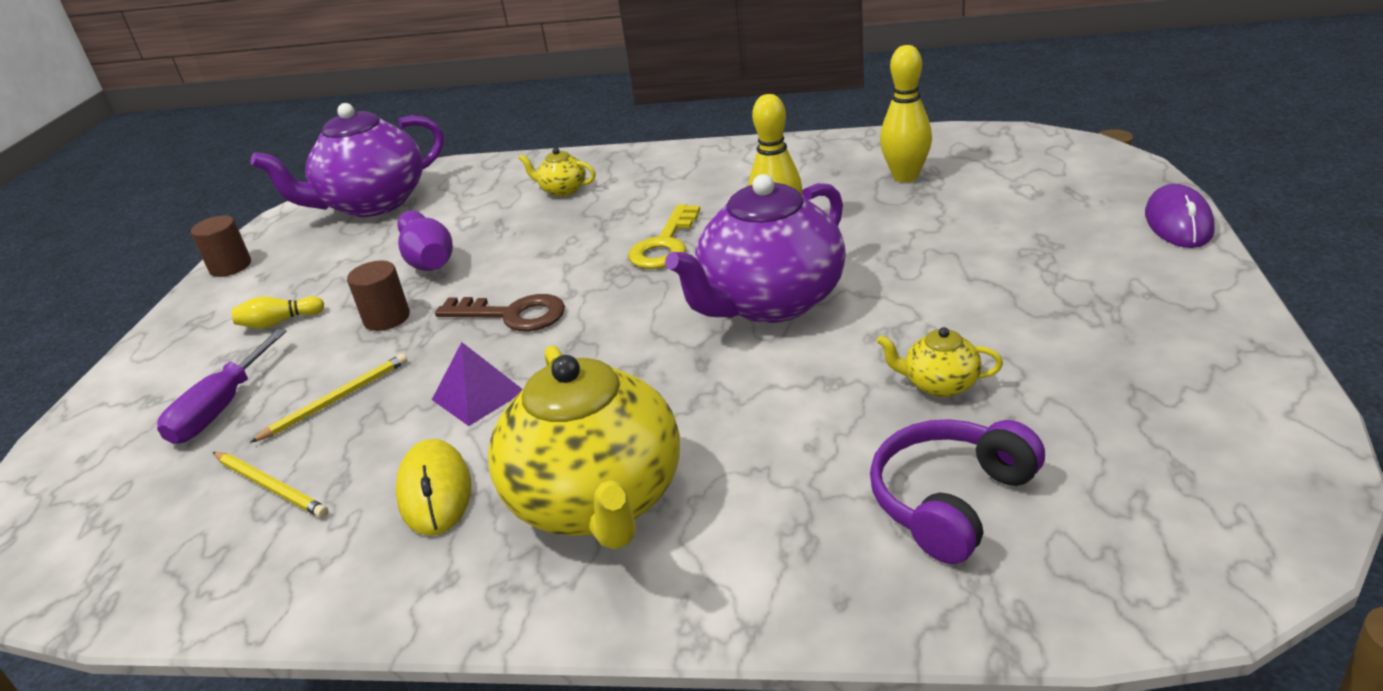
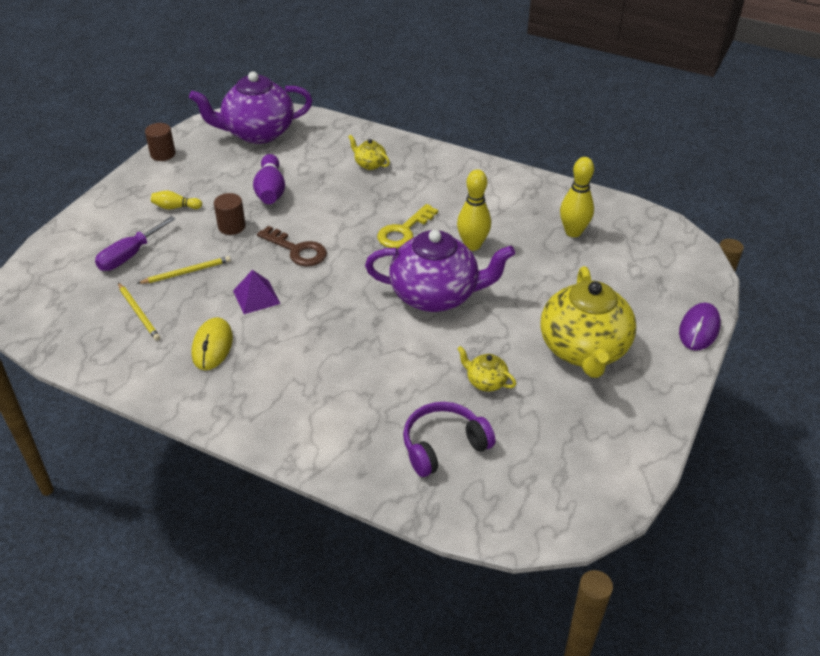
camera: 15 degrees right, 10 degrees up
yellow teapot [488,345,680,549] -> yellow teapot moved to [541,266,636,378]
purple teapot [665,174,846,323] -> purple teapot turned 150 degrees counterclockwise [365,230,515,312]

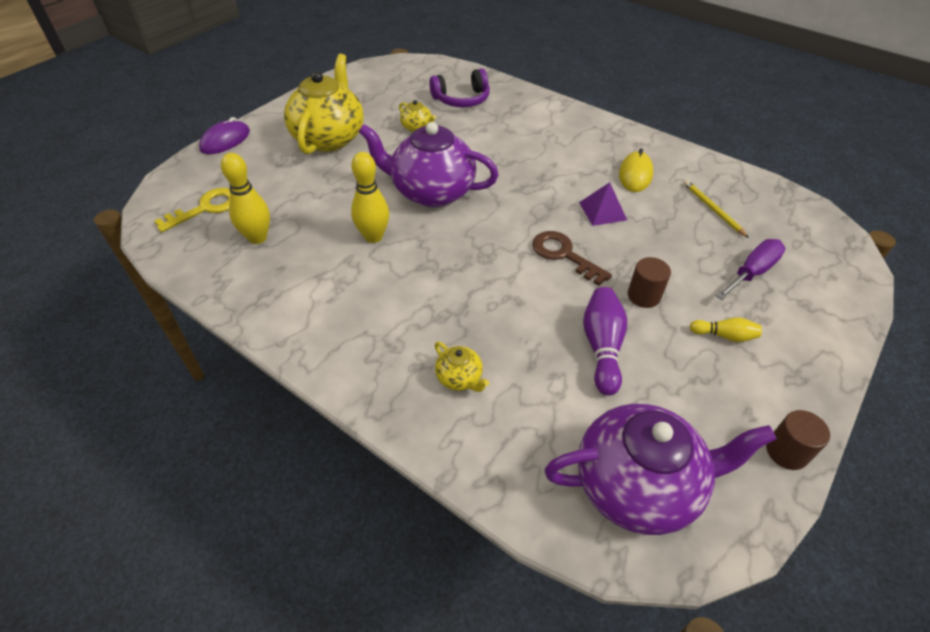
camera: 170 degrees left, 5 degrees up
yellow pencil [137,256,231,284] -> none
yellow key [377,204,438,248] -> yellow key moved to [154,188,230,232]

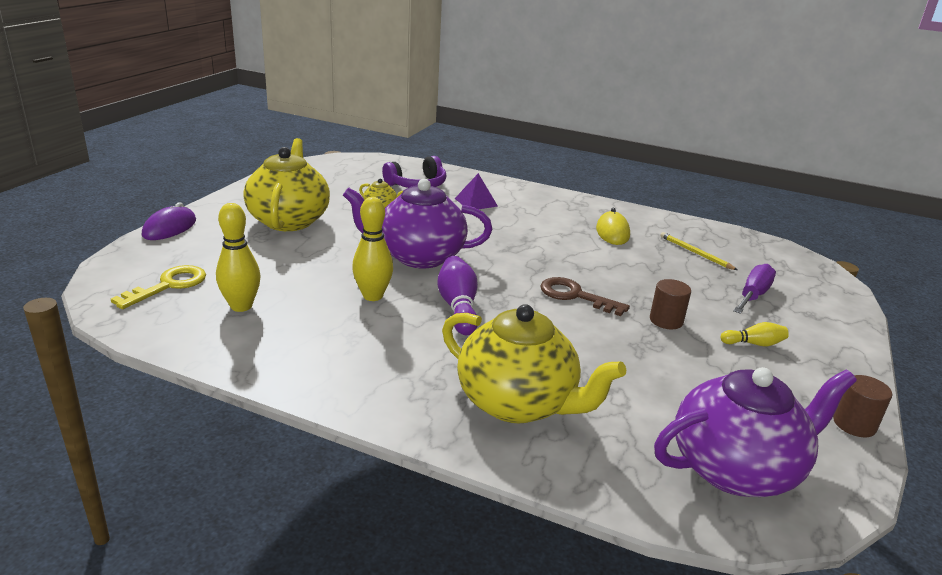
camera: 15 degrees left, 20 degrees down
yellow teapot [435,342,489,392] -> yellow teapot [442,304,626,423], size x2.34
purple pyramid [579,182,627,226] -> purple pyramid moved to [455,173,498,209]
purple bowling pin [583,287,627,396] -> purple bowling pin moved to [437,256,478,335]

